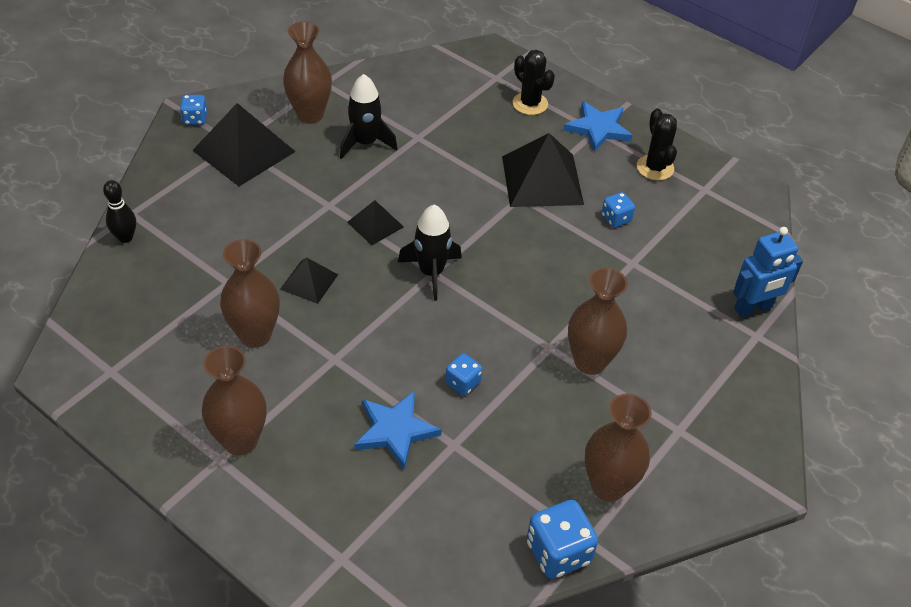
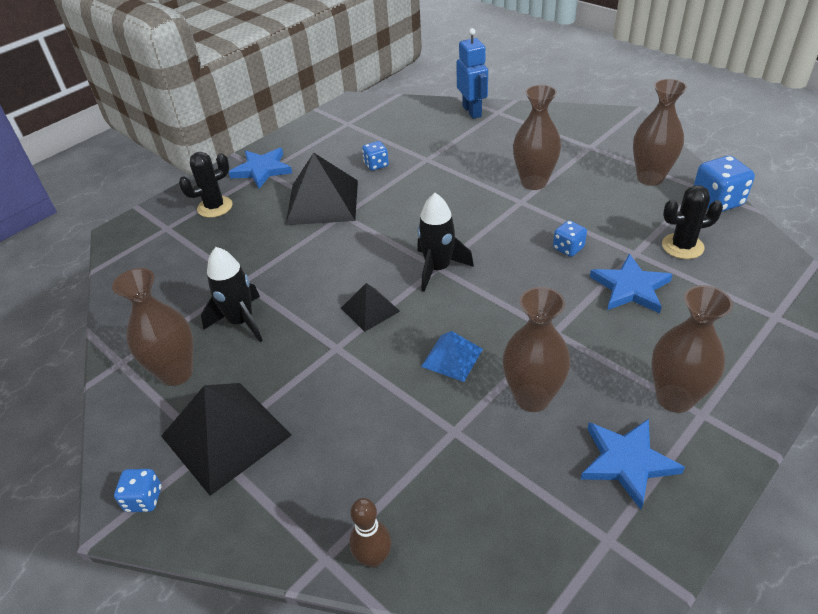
camera: 80 degrees left, 5 degrees down
black bowling pin [103,180,136,243] -> brown bowling pin [349,498,391,568]
black pyramid [280,258,338,304] -> blue pyramid [421,331,483,382]
black cactus [637,108,677,181] -> black cactus moved to [662,185,723,259]
none -> blue star [580,419,685,510]

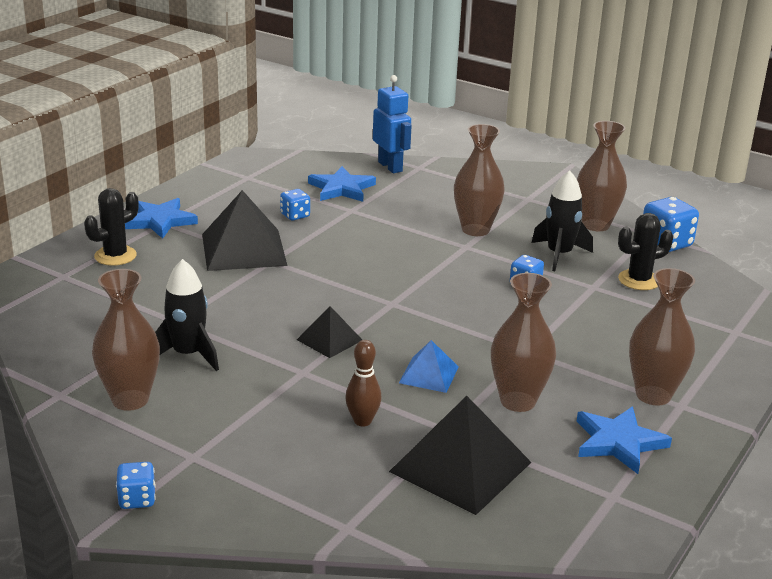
camera: 15 degrees left, 15 degrees down
black pyramid [161,383,292,496] -> black pyramid moved to [389,396,532,515]
brown bowling pin [349,498,391,568] -> brown bowling pin moved to [345,340,382,427]
black rocket [417,193,474,292] -> black rocket moved to [532,170,593,271]
blue star [590,254,673,313] -> blue star moved to [308,166,376,202]

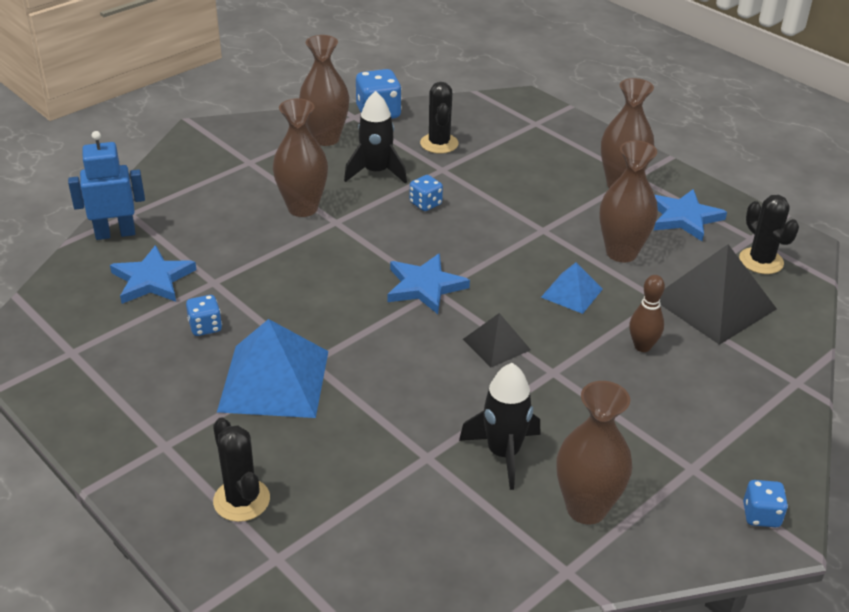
camera: 75 degrees left, 10 degrees up
blue star [125,198,198,239] -> blue star moved to [388,253,470,314]
black pyramid [202,190,287,271] -> blue pyramid [217,319,328,418]
none -> black cactus [739,195,799,274]

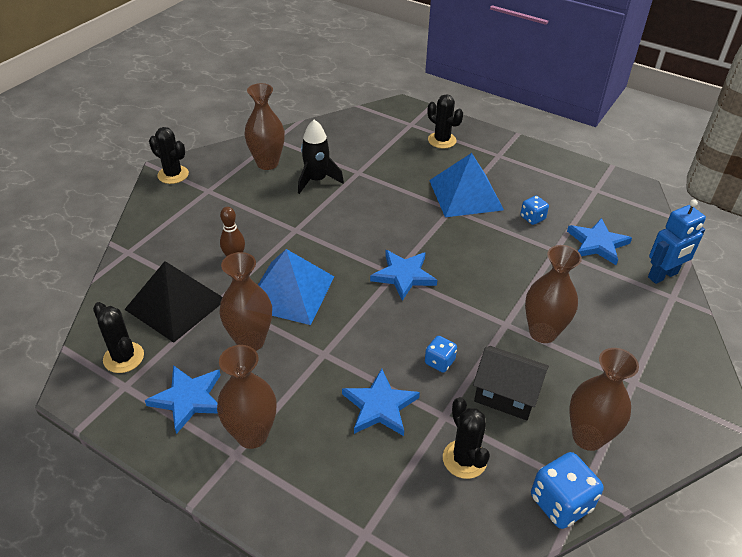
camera: 165 degrees right, 5 degrees up
black rocket [344,91,407,184] -> black house [473,346,549,420]
black pyramid [463,313,531,367] -> none
blue pyramid [541,262,603,314] -> blue pyramid [258,249,334,325], size x1.88
blue dice [743,480,788,527] -> black cactus [149,127,189,184]
none -> blue star [342,369,420,436]

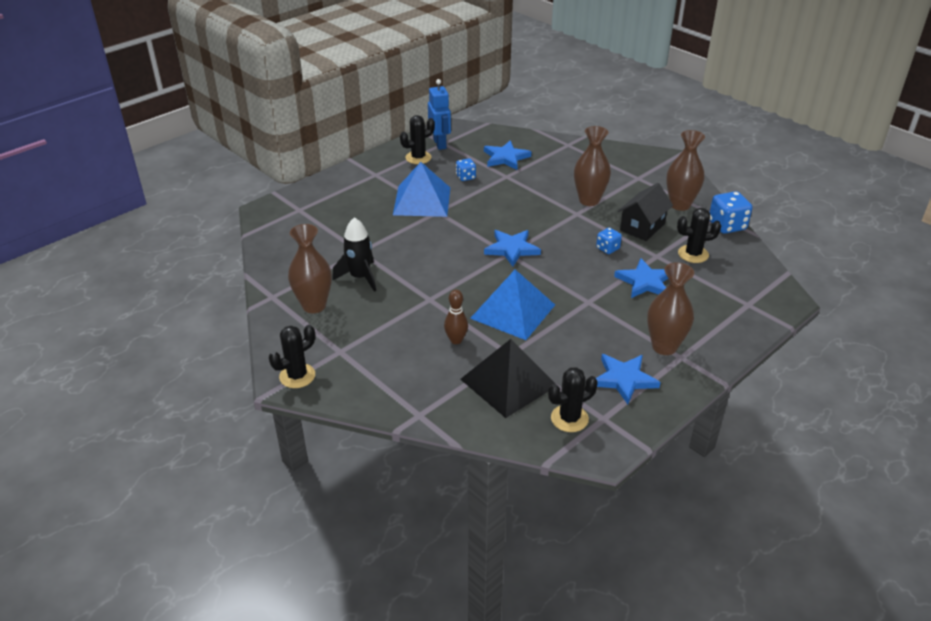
camera: 75 degrees left, 5 degrees down
brown vase [219,252,272,351] -> none
black cactus [427,94,463,149] -> black cactus moved to [400,115,435,164]
blue robot [648,199,706,284] -> blue robot moved to [428,79,451,150]

